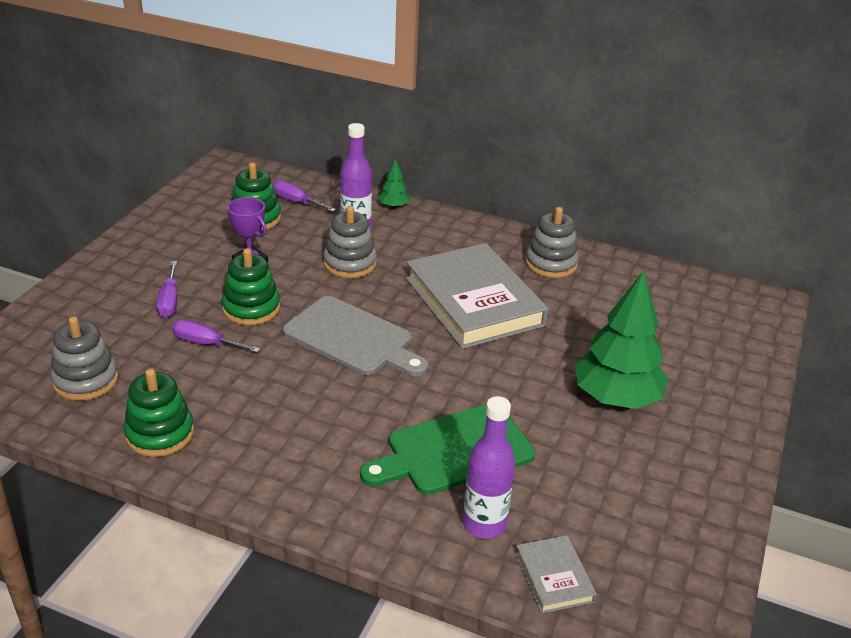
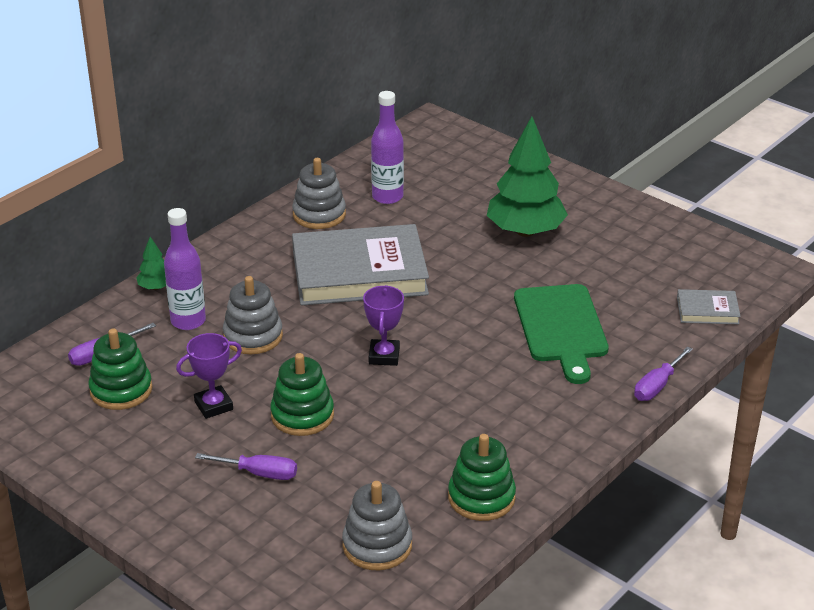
camera: 70 degrees left, 0 degrees up
purple screwdriver [172,320,260,353] -> purple screwdriver moved to [634,346,693,401]
grey cutting board [283,296,428,376] -> purple trophy [363,285,404,366]
purple bottle [463,396,515,539] -> purple bottle moved to [371,91,404,204]

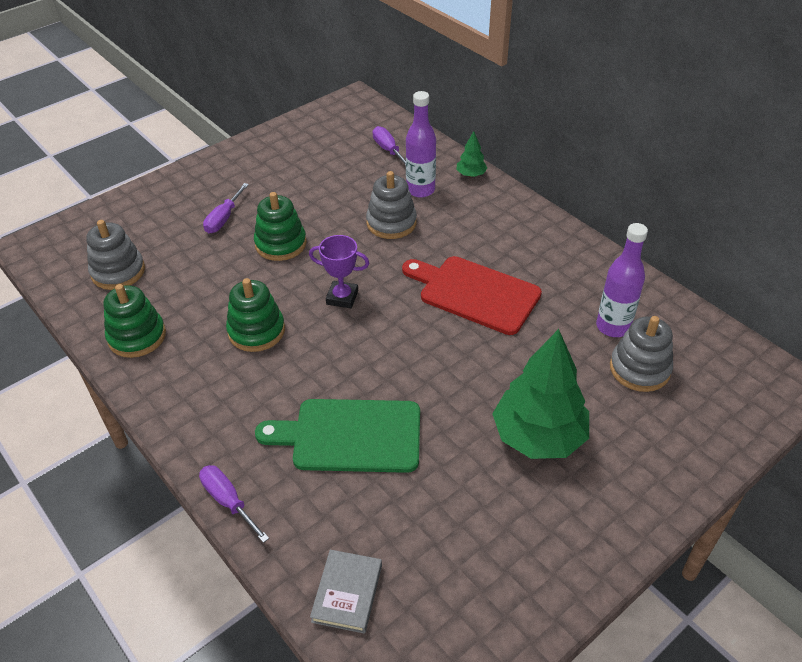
camera: 100 degrees right, 10 degrees up
green stacking toy [88,328,152,410] -> green stacking toy moved to [226,278,285,352]
purple trophy [176,333,242,419] -> none
grey stacking toy [292,158,346,229] -> grey stacking toy moved to [610,316,673,392]
grey book [292,224,429,306] -> red cutting board [402,256,542,335]

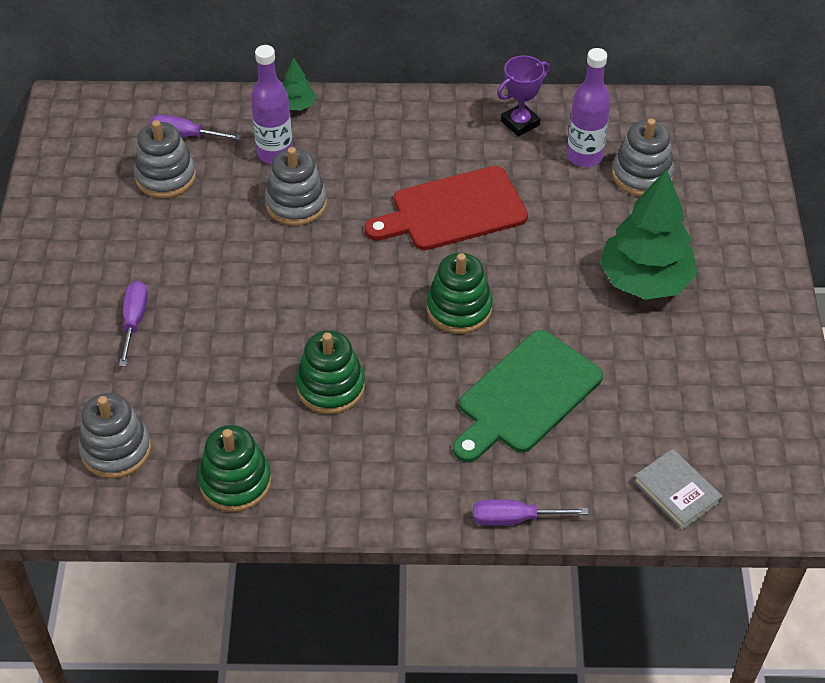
camera: 50 degrees left, 5 degrees up
purple screwdriver [203,183,249,233] -> purple screwdriver turned 150 degrees counterclockwise [119,281,148,367]
green stacking toy [254,192,307,261] -> green stacking toy moved to [427,253,493,334]
purple trophy [309,235,369,308] -> purple trophy moved to [497,55,550,137]
none -> grey stacking toy [134,120,196,198]

